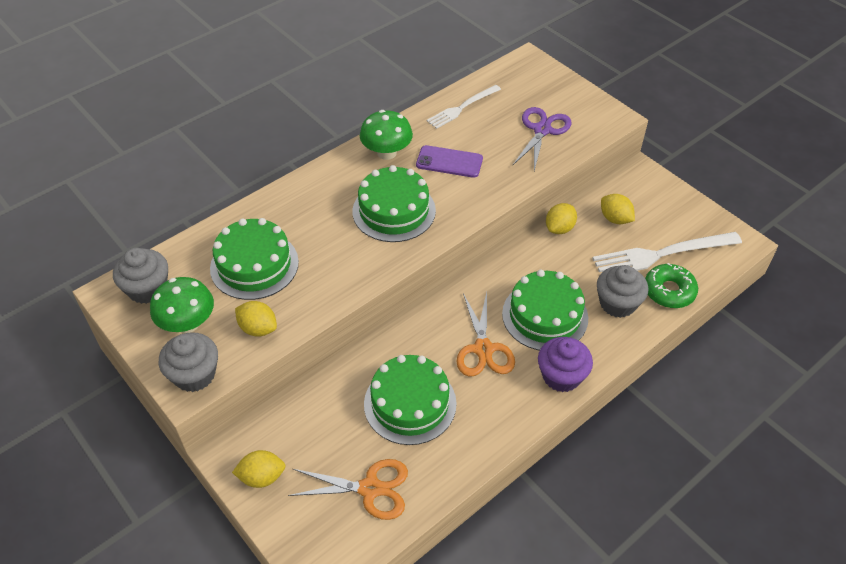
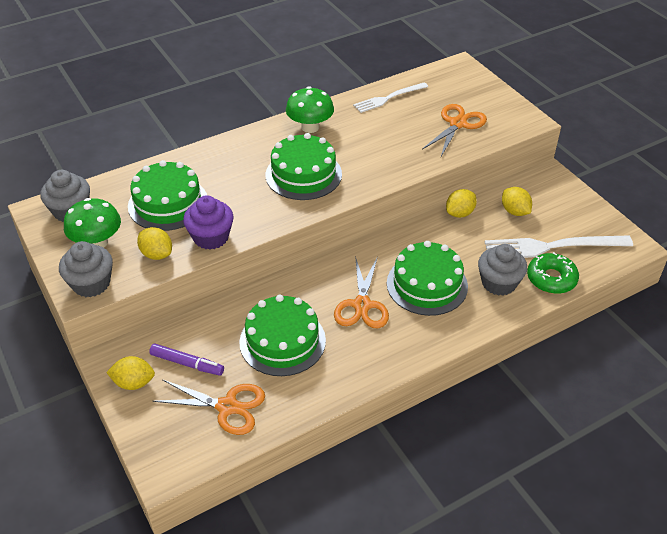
camera: 10 degrees right, 5 degrees down
purple phone [416,145,483,178] -> none
purple scissors [512,107,571,171] -> orange scissors [422,104,487,156]
purple cupcake [538,337,593,392] -> purple cupcake moved to [183,195,234,250]
none -> purple marker [149,343,224,376]

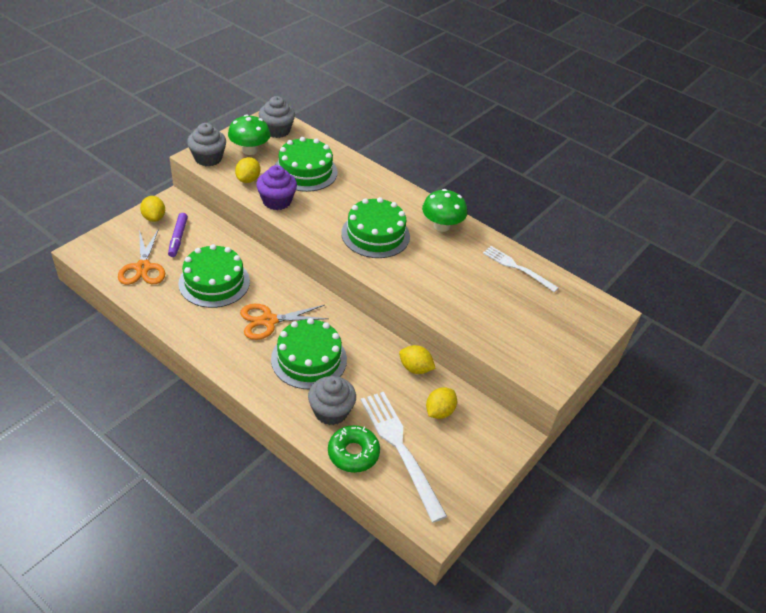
camera: 65 degrees right, 0 degrees up
orange scissors [422,104,487,156] -> none

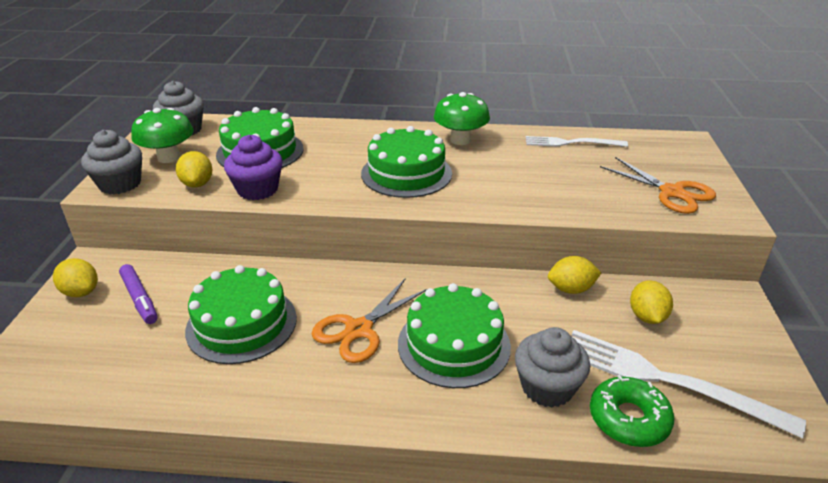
camera: 30 degrees left, 10 degrees down
orange scissors [118,229,165,285] -> orange scissors moved to [600,157,716,214]

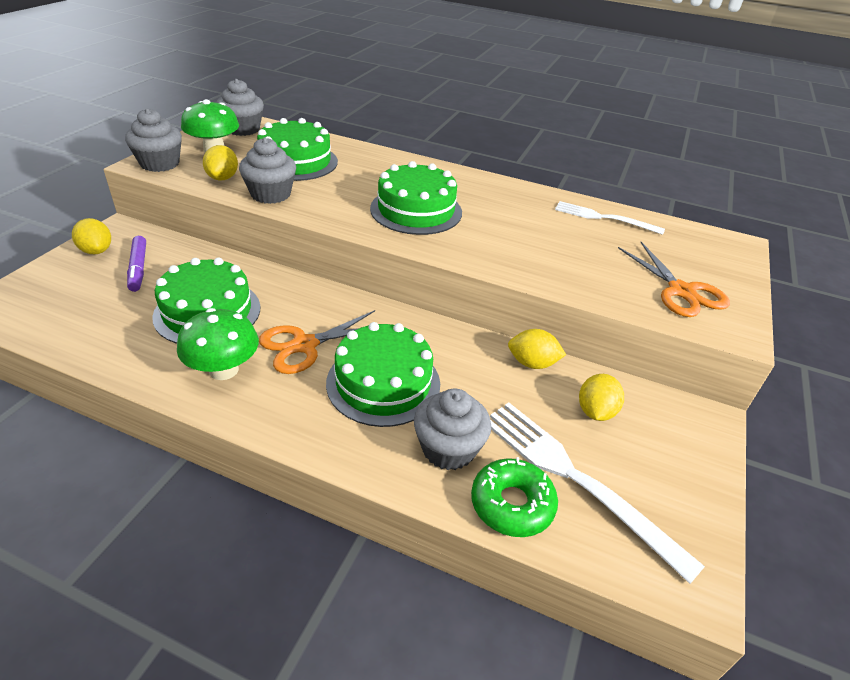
camera: 15 degrees right, 5 degrees up
purple cupcake [224,135,283,200] -> grey cupcake [239,138,296,204]
green mushroom [434,92,490,145] -> green mushroom moved to [177,308,259,380]

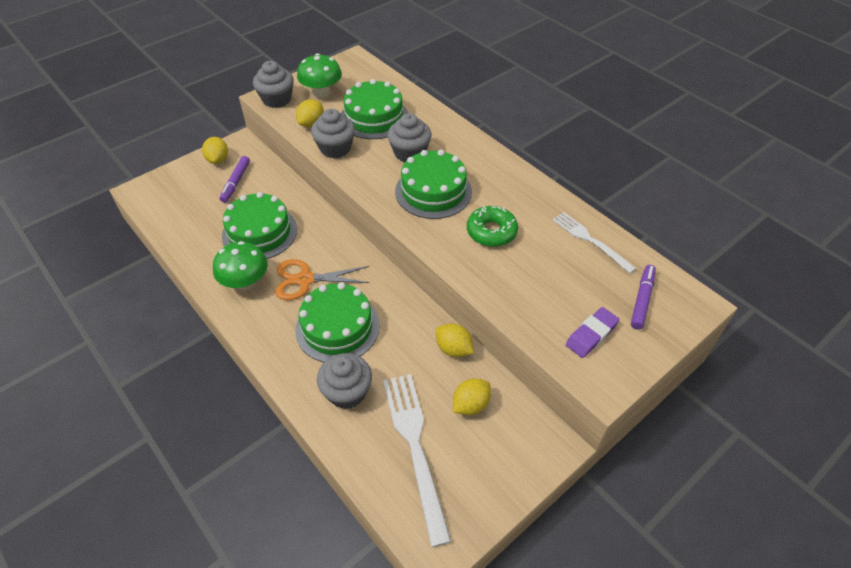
camera: 30 degrees right, 10 degrees up
grey cupcake [216,79,264,136] -> grey cupcake moved to [387,113,432,162]
green donut [471,457,558,537] -> green donut moved to [467,206,518,247]
orange scissors [618,242,730,317] -> purple eraser [566,307,620,358]
none -> purple marker [631,265,656,330]

